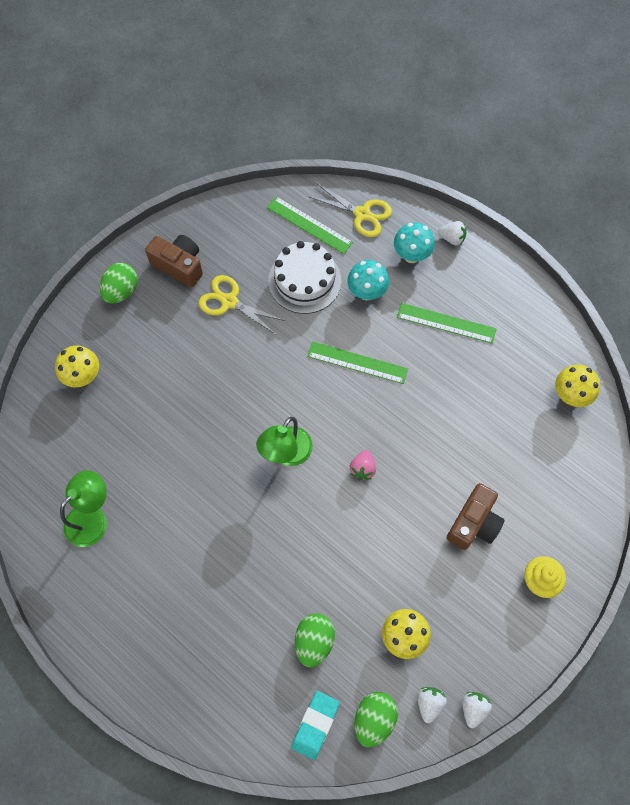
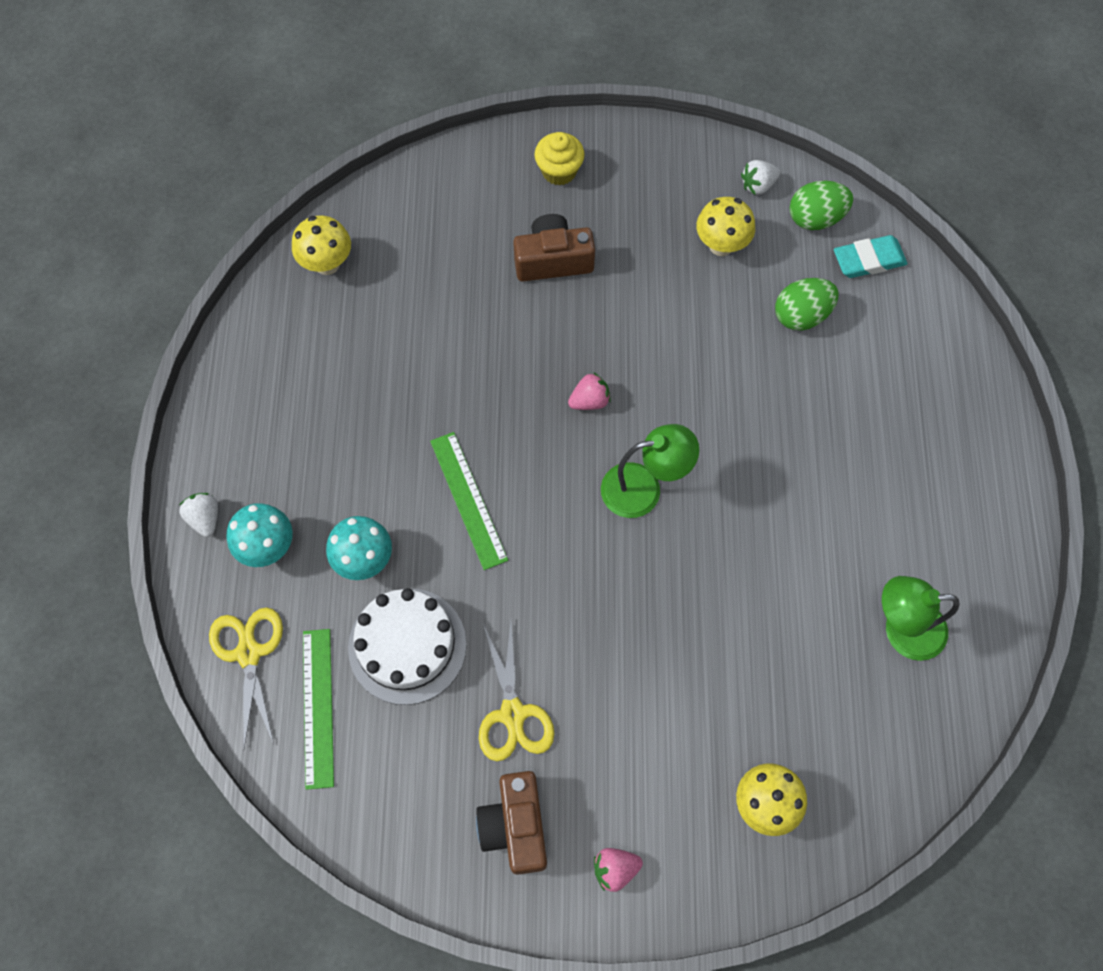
camera: 130 degrees left, 0 degrees up
green egg [100,263,138,304] -> pink strawberry [594,848,643,892]
green ruler [397,303,497,344] -> none
white strawberry [462,692,492,728] -> none

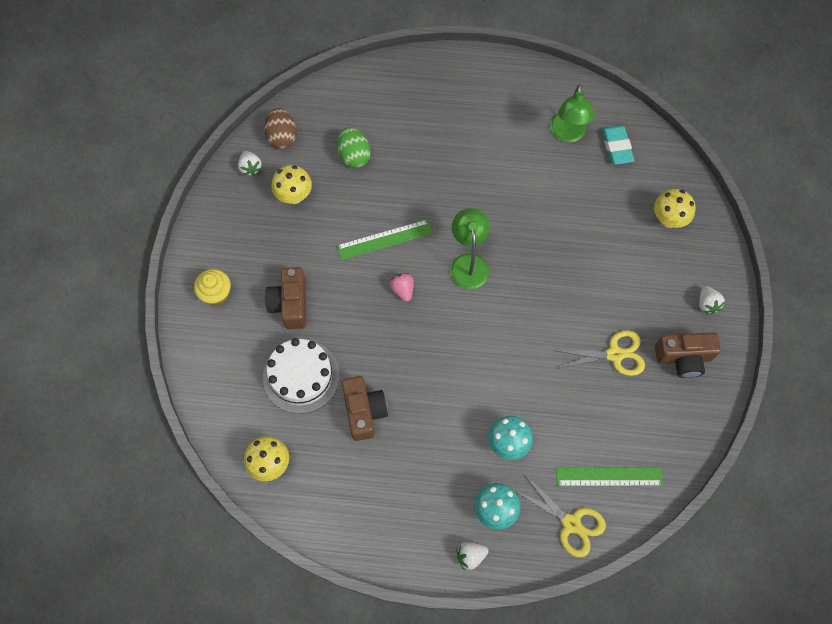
camera: 85 degrees left, 0 degrees up
yellow scissors [209,607,283,748] -> yellow scissors turned 135 degrees counterclockwise [515,475,606,557]
white cake [348,588,467,705] -> white cake moved to [263,338,340,414]
green ruler [430,432,508,570] -> green ruler moved to [337,219,433,260]
pink strawberry [594,848,643,892] -> white strawberry [699,286,725,314]
green egg [790,181,853,230] -> brown egg [264,108,297,149]
turquoise eraser [834,235,907,278] -> turquoise eraser moved to [602,125,634,165]
none -> brown camera [342,376,388,441]

